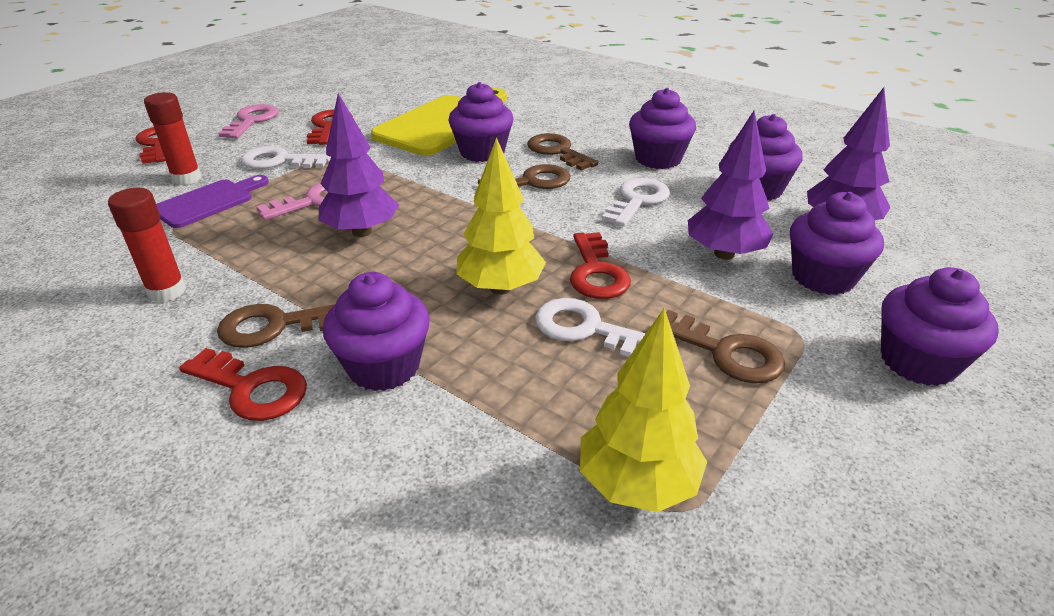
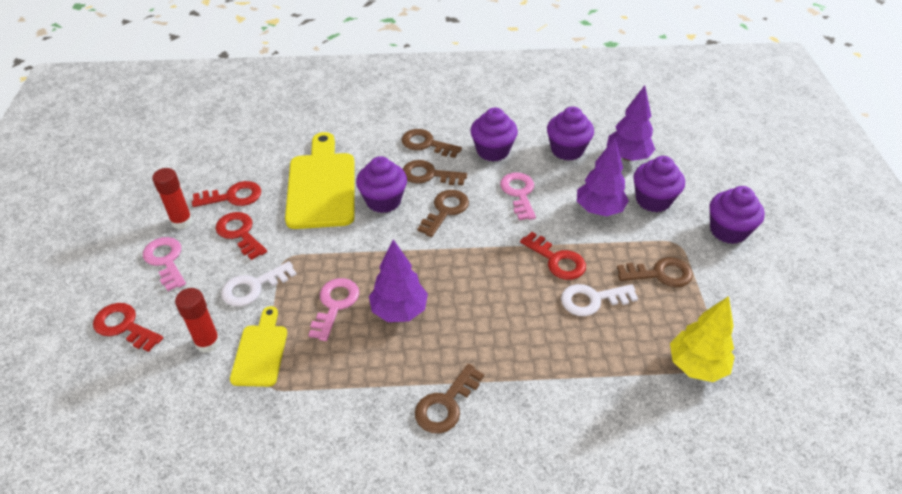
camera: 40 degrees left, 10 degrees up
red glue stick [108,188,186,302] -> red glue stick moved to [152,168,193,229]
purple cutting board [156,175,269,228] -> yellow cutting board [230,306,287,387]
red key [179,348,307,421] -> red key moved to [192,181,261,207]
purple cupcake [323,272,430,391] -> none
yellow tree [456,137,546,295] -> none
white key [602,178,670,227] -> pink key [500,172,536,220]
none -> brown key [401,129,462,158]

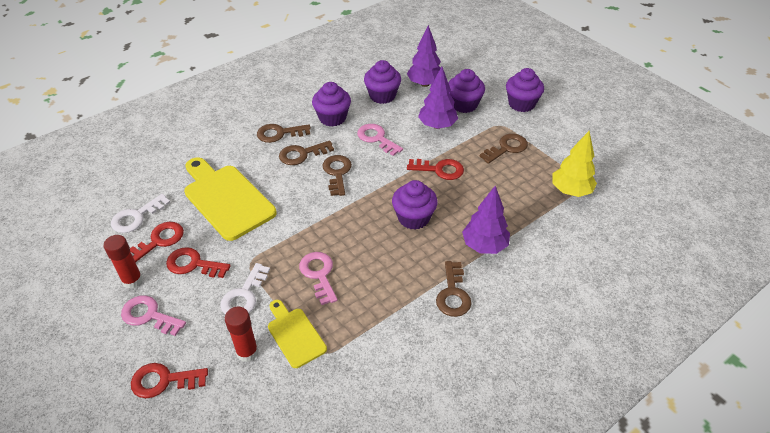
camera: 35 degrees left, 0 degrees up
purple cupcake [356,156,407,213] -> purple cupcake moved to [392,180,438,230]
purple tree [369,239,428,322] -> purple tree moved to [462,186,510,254]
white key [561,284,638,316] -> white key moved to [111,194,170,233]

